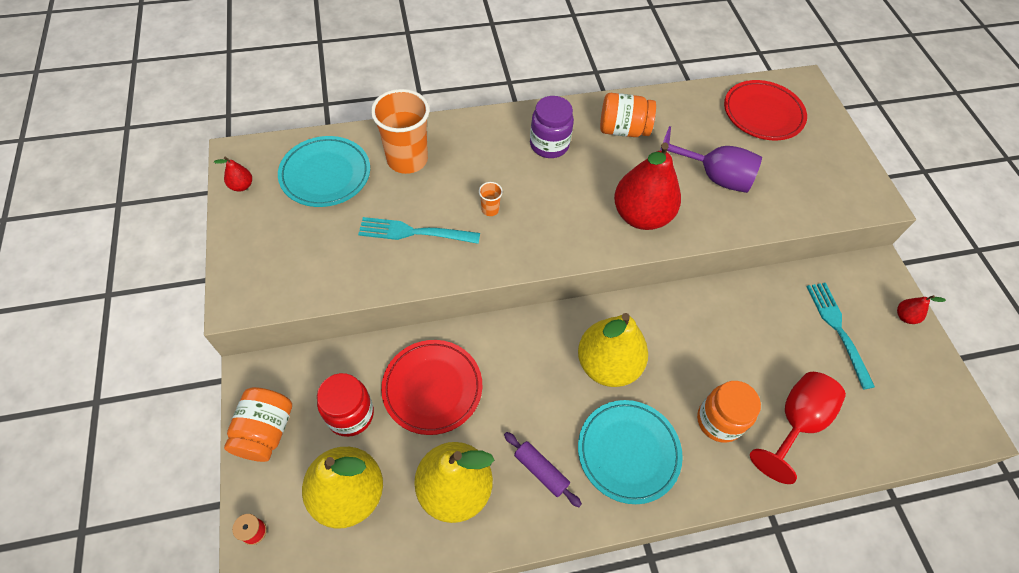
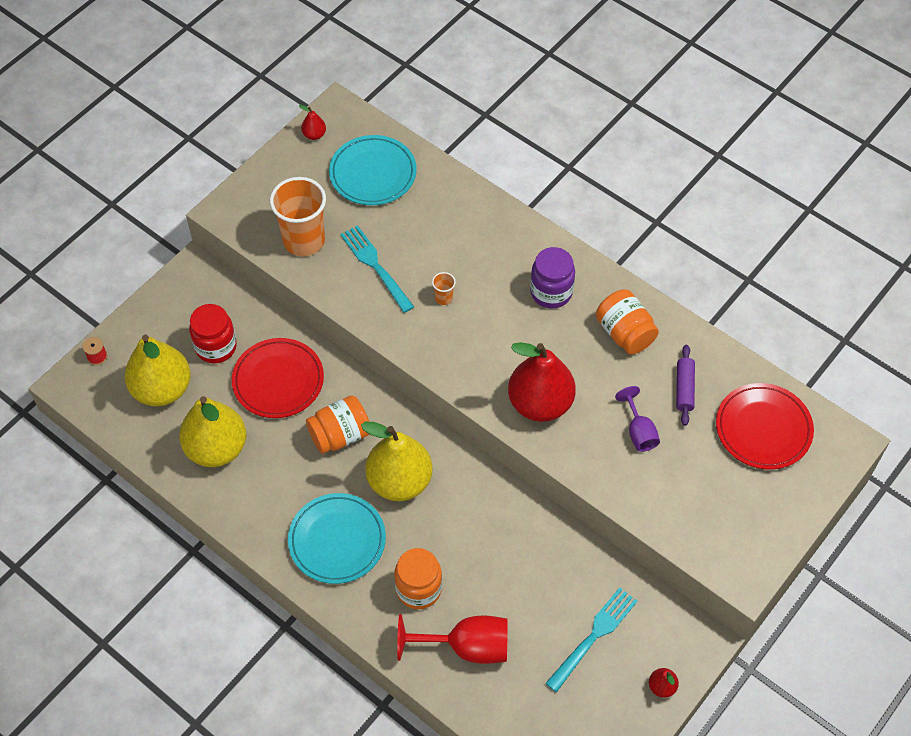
camera: 55 degrees right, 0 degrees up
orange jar [224,387,292,462] -> orange jar moved to [306,395,369,454]
orange cup [371,89,430,174] -> orange cup moved to [270,177,326,256]
purple rolling pin [504,432,582,507] -> purple rolling pin moved to [676,345,695,426]
purple goblet [660,126,762,193] -> purple goblet [615,386,660,452], size x0.60

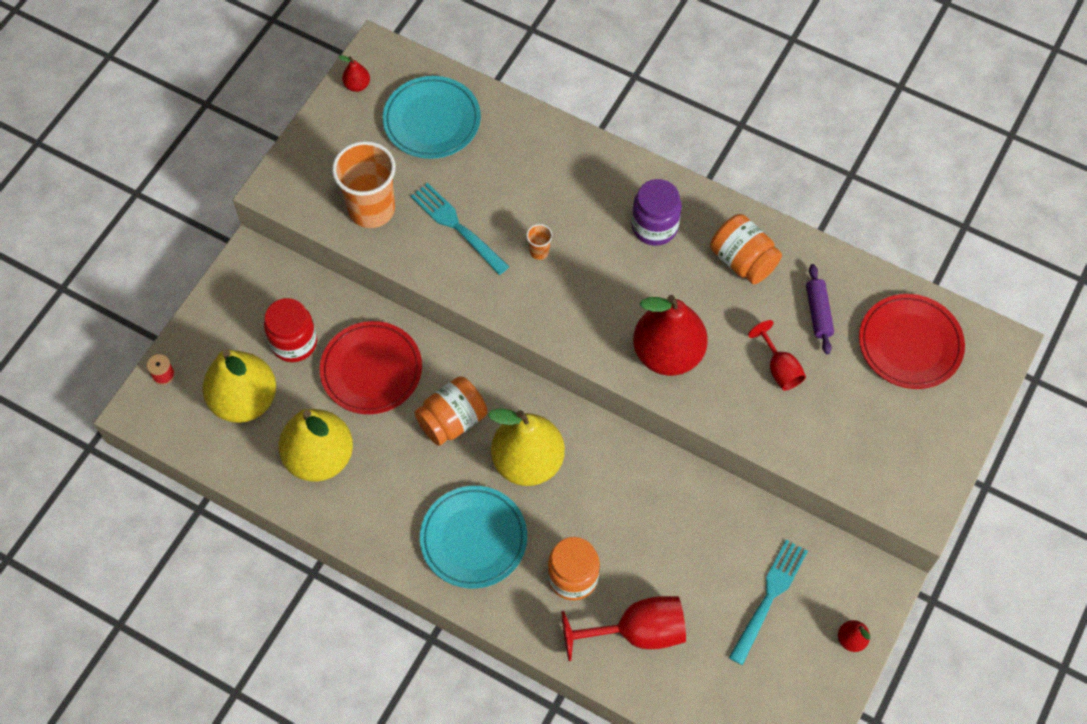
camera: 10 degrees left, 5 degrees up
purple goblet [615,386,660,452] -> red goblet [748,320,806,391]

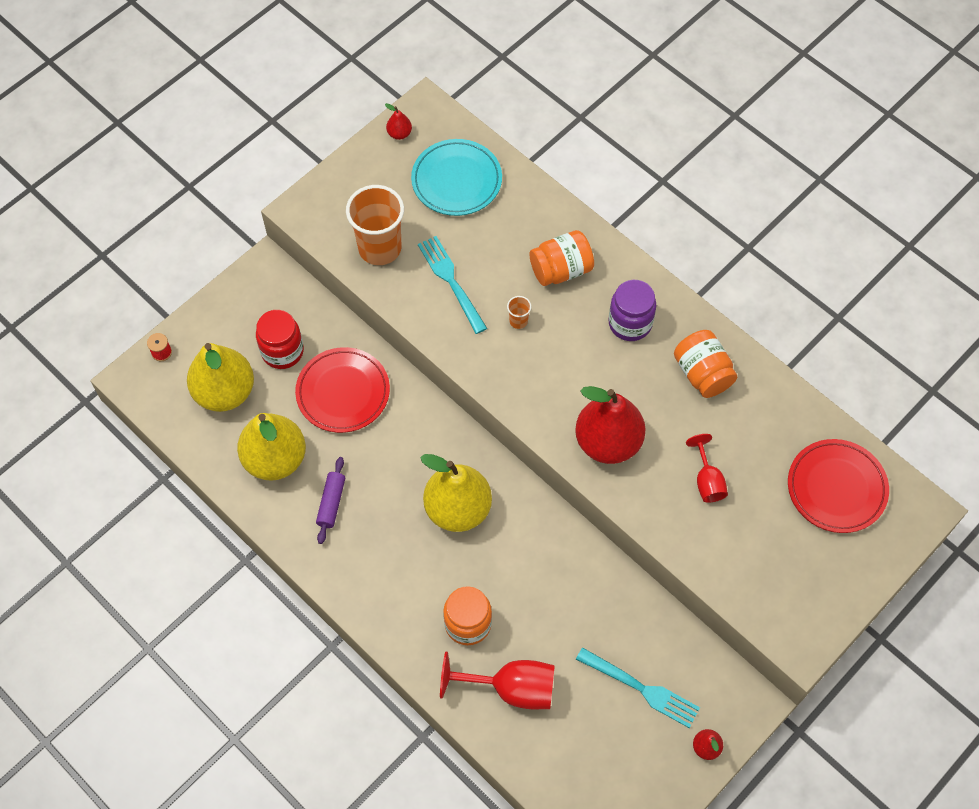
camera: 15 degrees right, 0 degrees up
orange jar [414,376,488,446] -> orange jar moved to [529,230,594,286]
turquoise plate [420,486,527,589] -> none
turquoise fork [729,540,808,665] -> turquoise fork turned 75 degrees clockwise [576,647,700,728]
purple rolling pin [806,264,834,354] -> purple rolling pin moved to [316,457,345,544]

